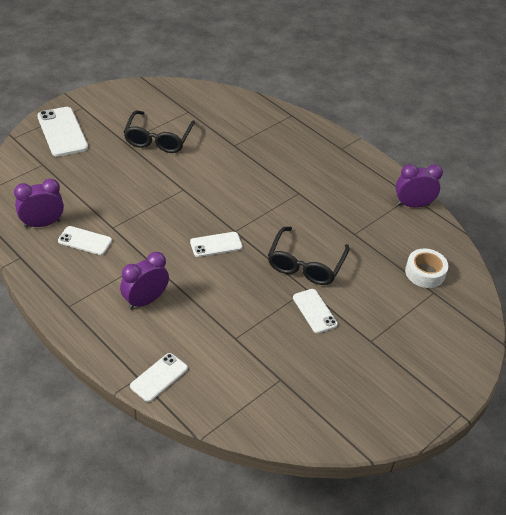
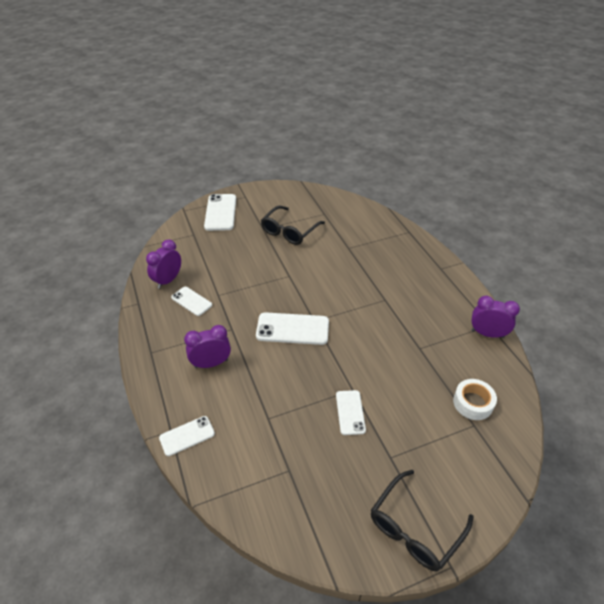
camera: 25 degrees right, 0 degrees up
purple clock [14,179,64,228] -> purple clock turned 60 degrees counterclockwise [146,239,181,289]
white phone [190,232,243,257] -> white phone [256,312,329,345], size x1.64
black glasses [268,227,349,285] -> black glasses moved to [371,470,474,571]

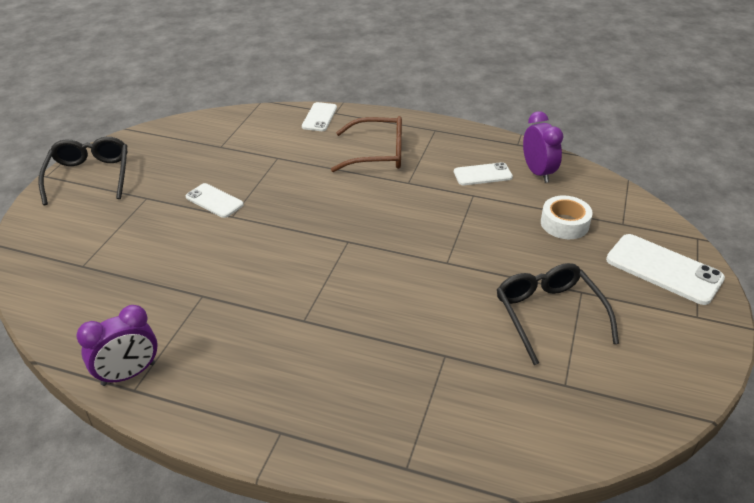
camera: 130 degrees right, 5 degrees down
purple clock [184,325,231,368] -> brown glasses [331,116,402,172]
white phone [256,312,329,345] -> none
white tape [453,379,497,420] -> white tape moved to [541,196,593,239]

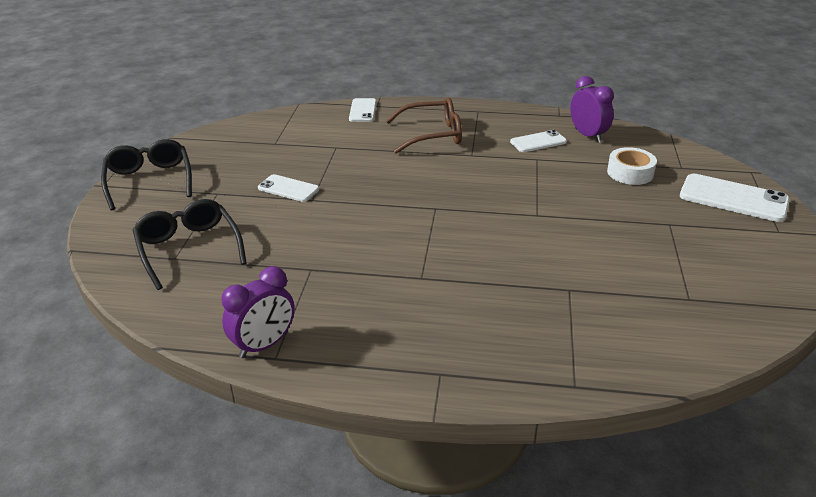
camera: 10 degrees left, 5 degrees down
black glasses [497,263,619,365] -> black glasses moved to [133,199,247,290]

